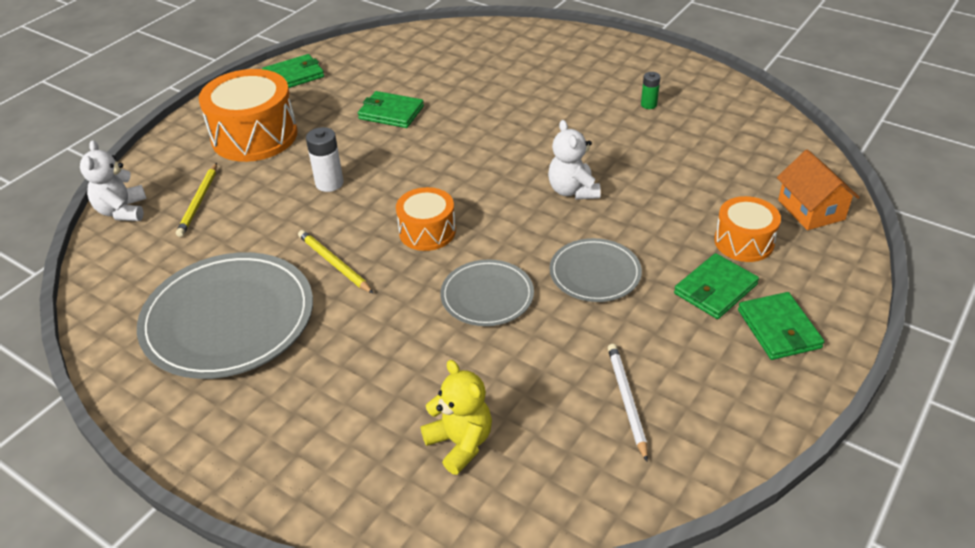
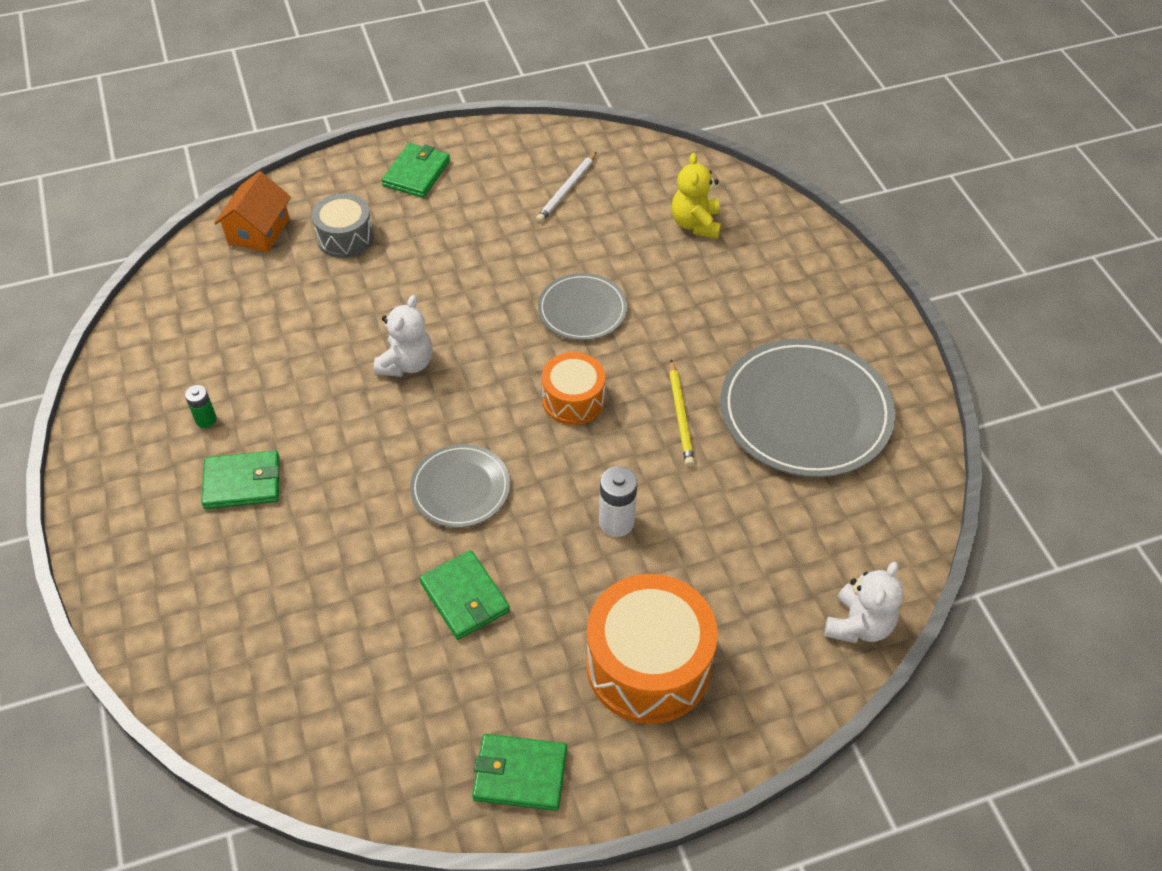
camera: 145 degrees left, 10 degrees up
yellow pencil [176,163,217,237] -> none
grey plate [550,238,642,302] -> grey plate moved to [410,444,510,527]
green wallet [674,253,759,319] -> green wallet moved to [201,450,280,509]
orange drum [714,196,781,262] -> grey drum [312,193,374,258]

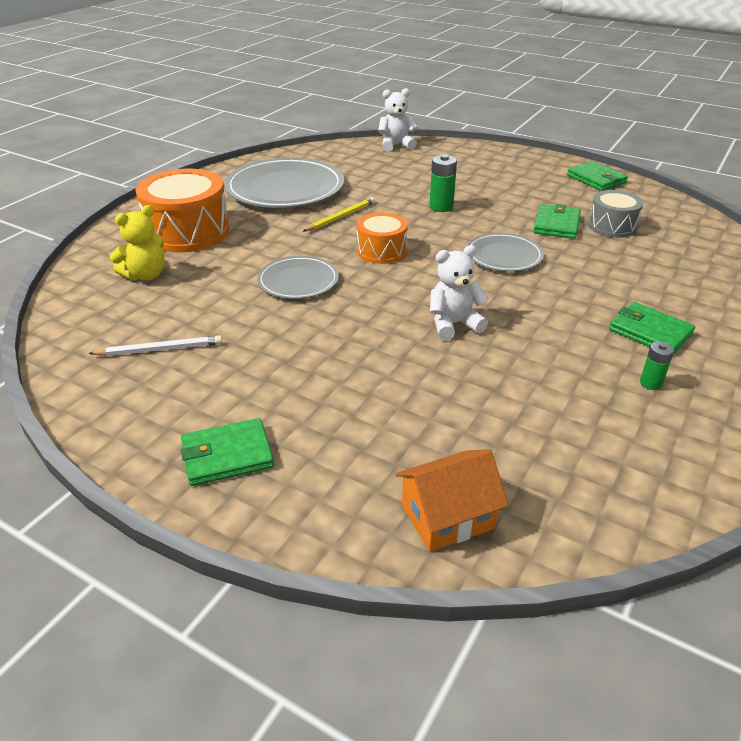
camera: 130 degrees left, 15 degrees down
grey drum [312,193,374,258] -> grey drum moved to [588,190,644,238]
orange drum [587,574,718,724] -> orange drum moved to [135,169,229,253]
white battery [599,466,637,537] -> green battery [429,154,457,212]

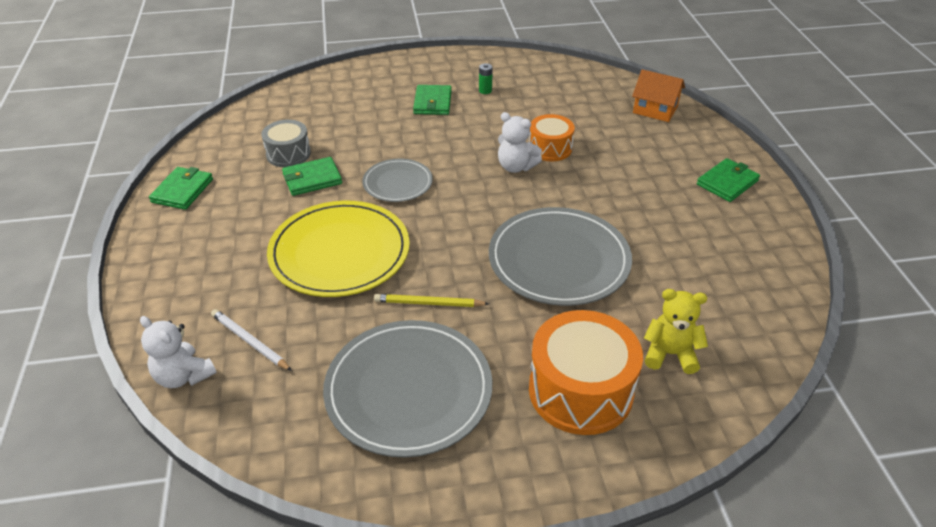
camera: 130 degrees left, 5 degrees up
white pencil [88,335,223,356] -> white pencil moved to [211,309,292,371]
green wallet [181,418,274,486] -> green wallet turned 75 degrees counterclockwise [697,158,760,202]
grey plate [257,256,339,299] -> grey plate [489,207,632,306], size x1.82
orange drum [357,212,408,264] -> orange drum moved to [529,114,575,161]
green battery [429,154,457,212] -> yellow plate [267,201,410,297]

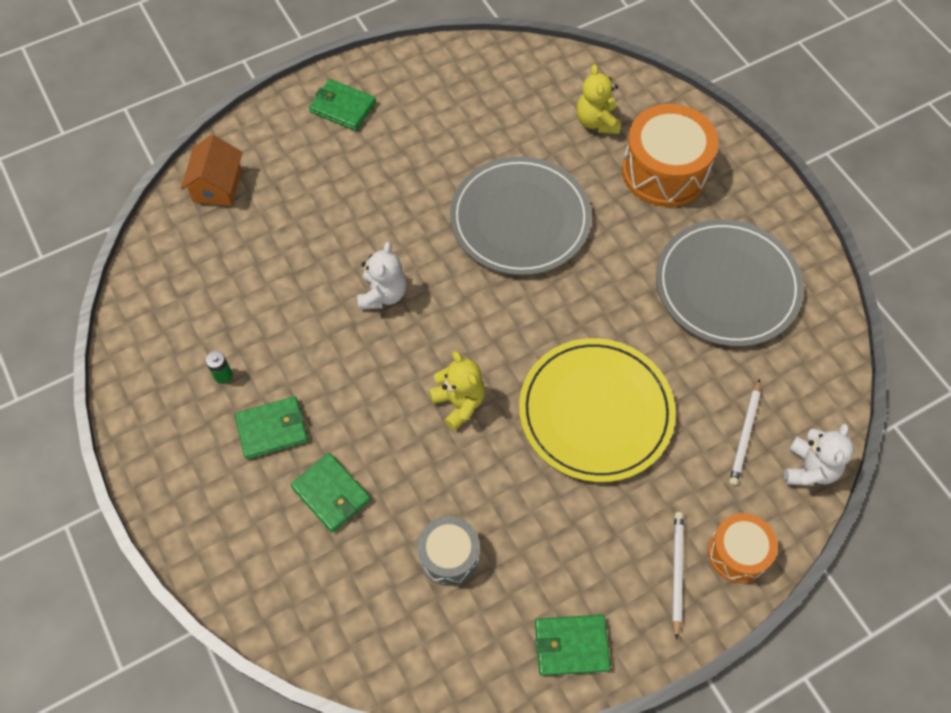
camera: 110 degrees left, 20 degrees up
green wallet [282,157,342,196] -> green wallet moved to [291,453,371,533]
grey plate [362,159,433,202] -> yellow teddy bear [429,351,485,431]
yellow pencil [374,294,489,307] -> none
orange drum [529,114,575,161] -> orange drum moved to [708,513,778,583]
none -> white pencil [672,512,683,640]

